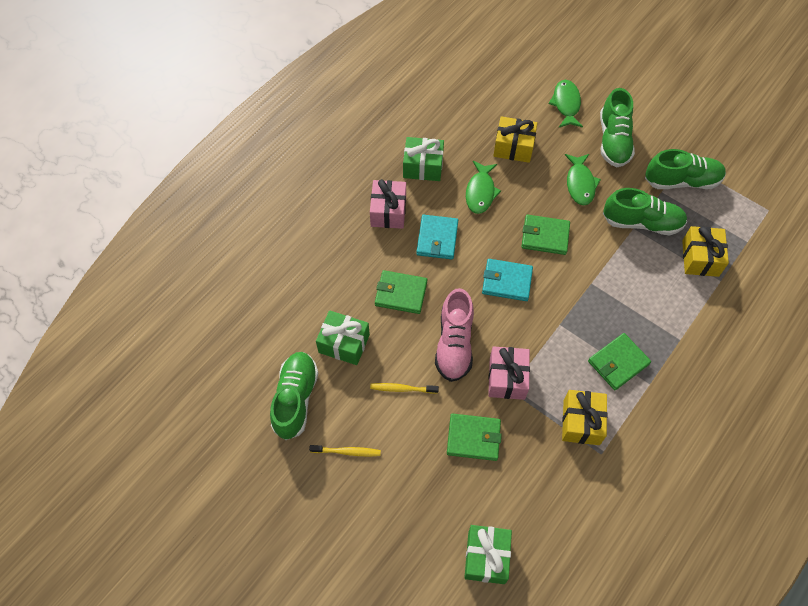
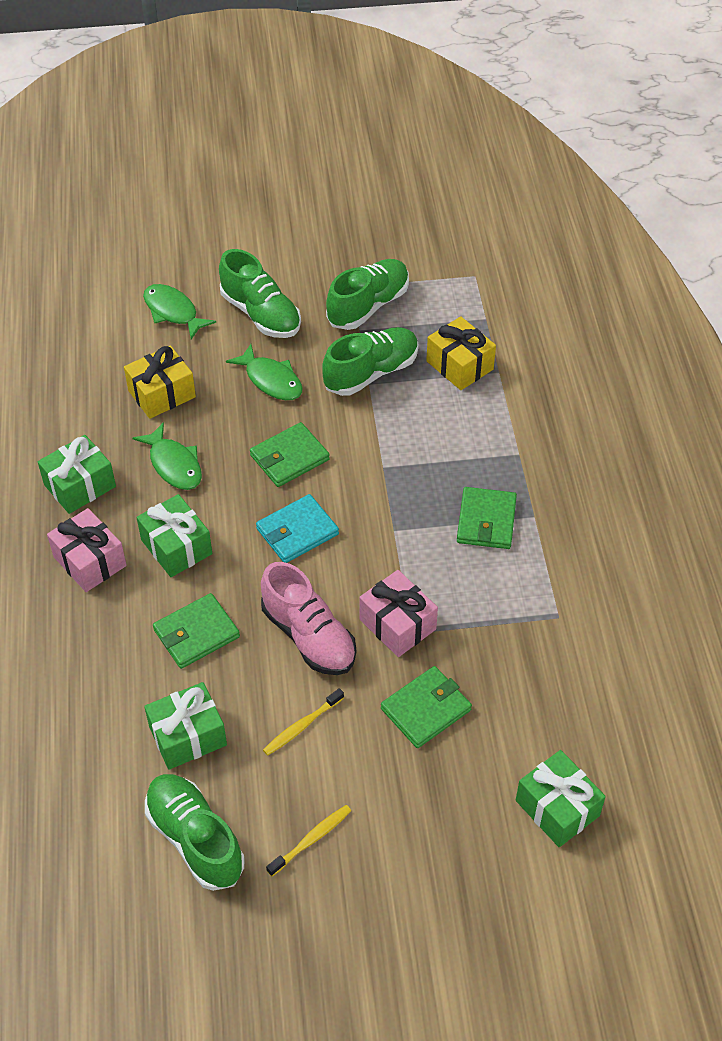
camera: 45 degrees left, 10 degrees down
turquoise wallet [416,215,458,259] -> green gift [137,494,212,577]
yellow gift [562,390,608,445] -> none

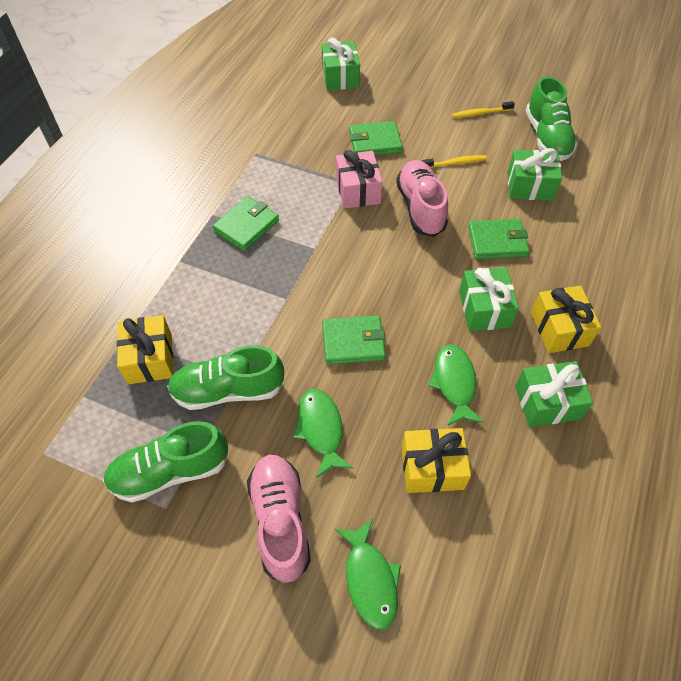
camera: 150 degrees left, 5 degrees up
pink gift [47,508,127,592] -> yellow gift [531,286,601,353]
green shoe [219,249,301,338] -> pink shoe [247,455,311,583]
turquoise wallet [256,494,339,563] -> none

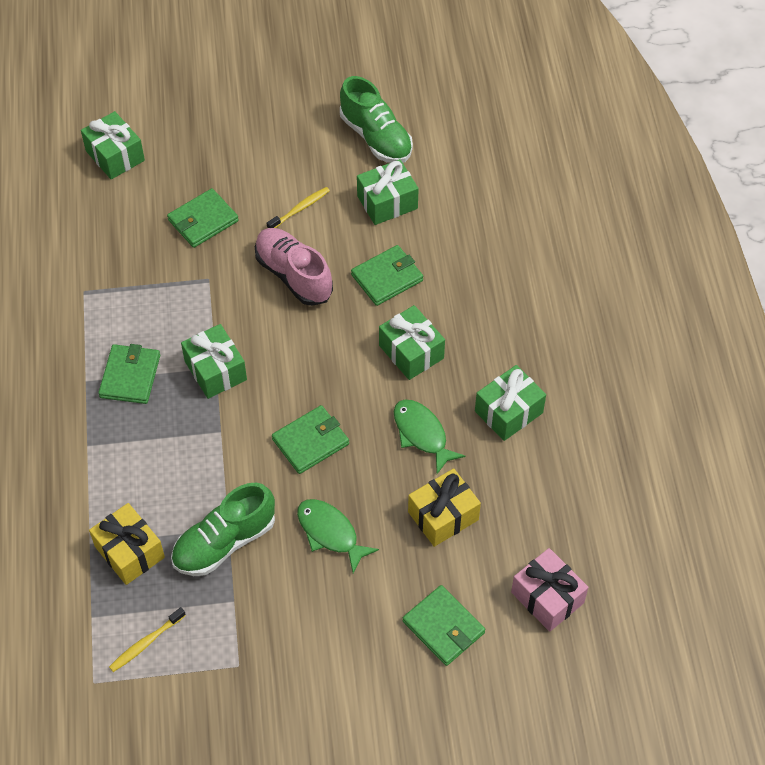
camera: 30 degrees left, 0 degrees up
green shoe [103,421,228,502] -> none
pink shoe [247,455,311,583] -> none
green fish [335,519,401,630] -> green wallet [402,585,485,666]
pink gift [336,150,382,209] -> pink gift moved to [511,548,588,632]
yellow toothbrush [452,101,515,118] -> yellow toothbrush moved to [109,607,186,672]
yellow gift [531,286,601,353] -> none
none -> green gift [181,324,247,399]

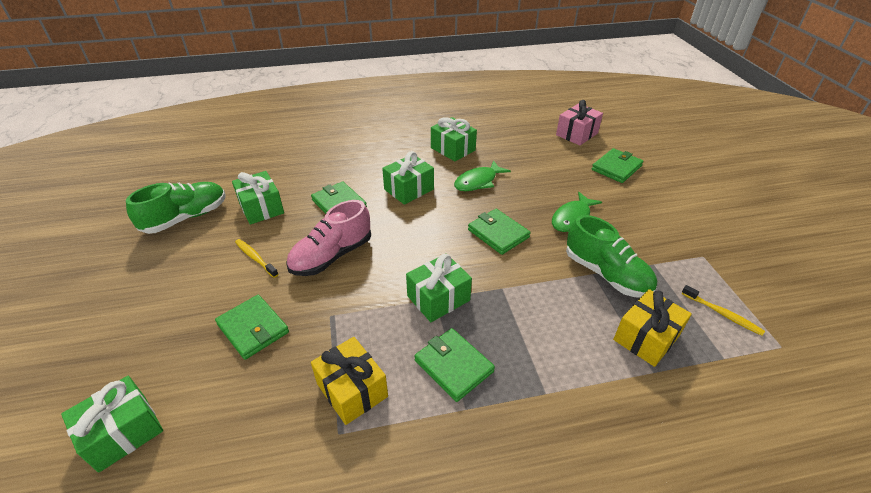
camera: 95 degrees left, 15 degrees down
green wallet [98,344,160,404] -> green wallet turned 45 degrees clockwise [414,328,495,402]
yellow gift [408,468,481,547] -> yellow gift moved to [311,337,388,425]

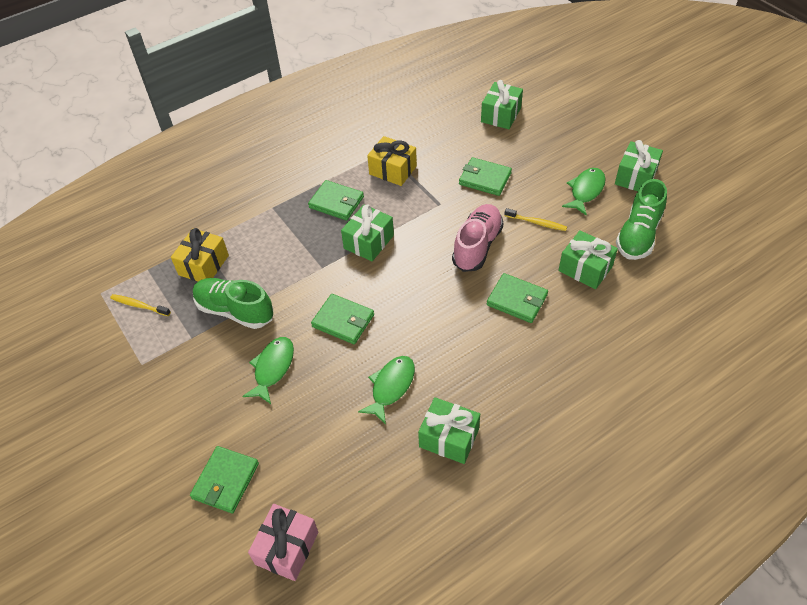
camera: 160 degrees right, 10 degrees up
green gift [382,151,434,205] -> green gift moved to [615,140,663,191]
none -> green fish [562,168,606,216]

